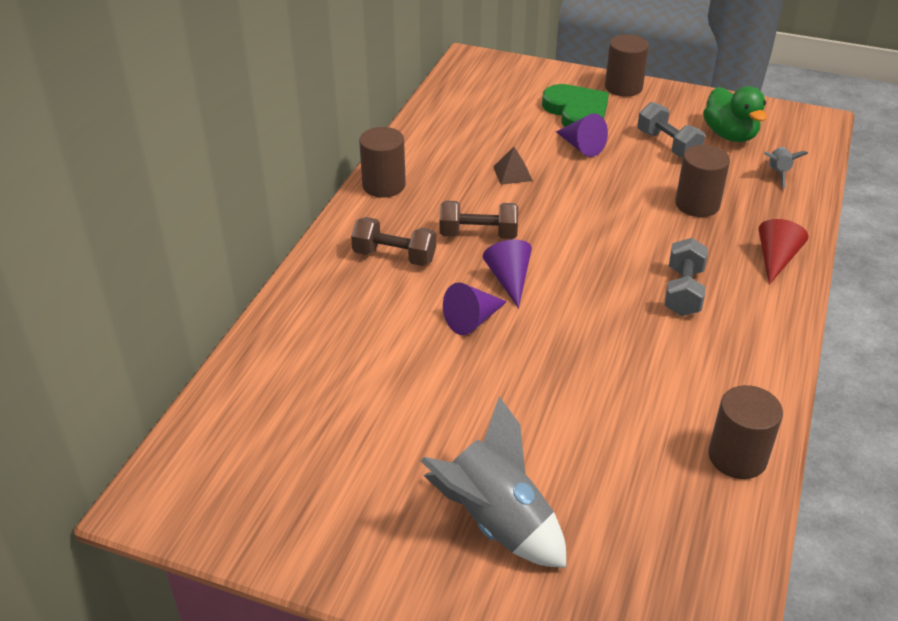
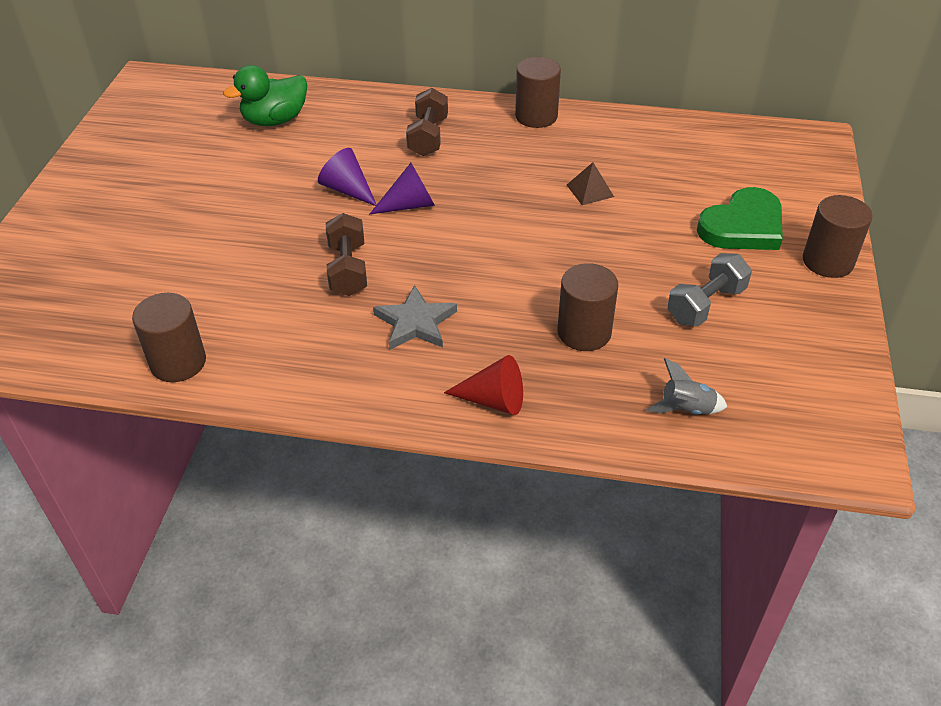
camera: 80 degrees right, 5 degrees up
grey rocket [421,397,566,568] -> none
brown dumbbell [440,201,518,239] -> brown dumbbell moved to [326,213,367,296]
purple cone [556,114,608,157] -> none
grey dumbbell [664,238,708,316] -> grey star [373,285,457,350]
green duck [703,86,767,142] -> green duck moved to [223,65,307,126]

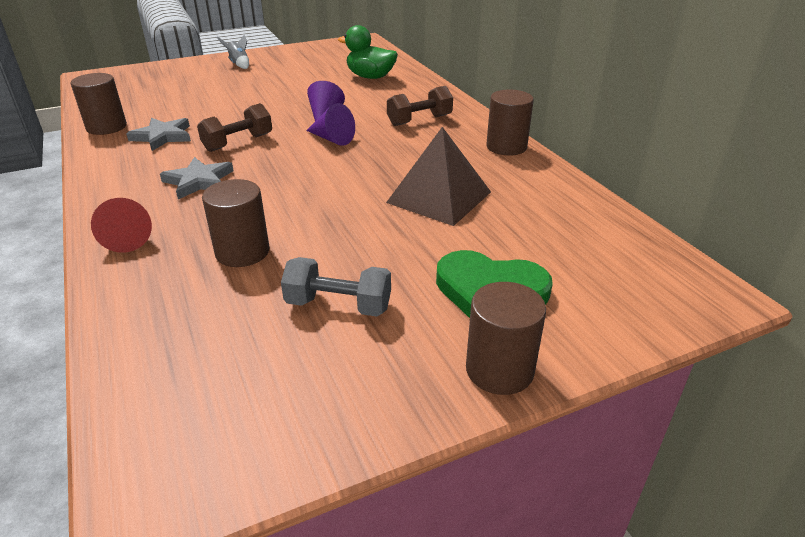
camera: 55 degrees right, 10 degrees down
brown pyramid [567,162,614,205] -> brown pyramid [386,127,491,226], size x2.13
grey rocket [646,358,727,415] -> grey rocket moved to [217,35,249,69]
none -> grey star [126,118,191,151]

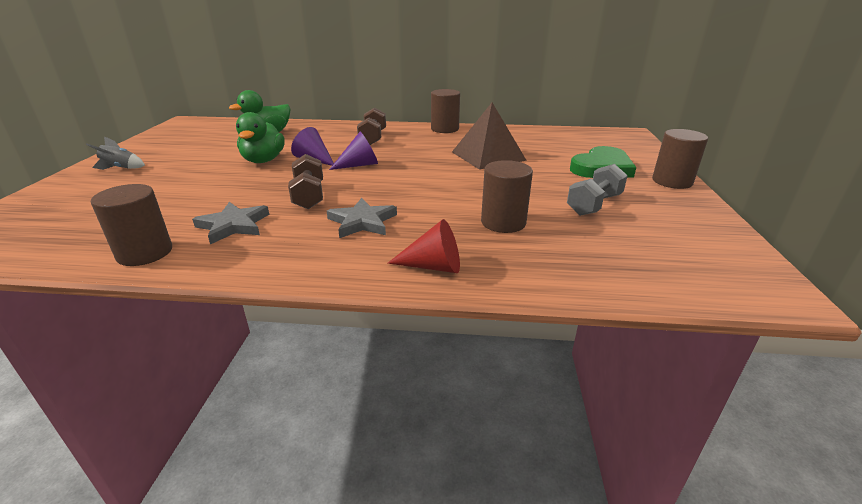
camera: 60 degrees left, 5 degrees down
none -> green duck [236,112,285,163]

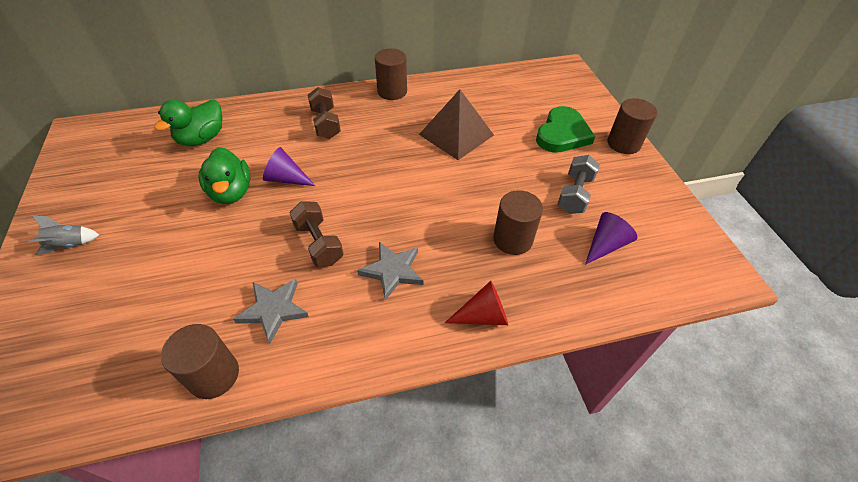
camera: 20 degrees left, 20 degrees up
purple cone [329,132,378,170] -> purple cone moved to [585,212,637,265]

